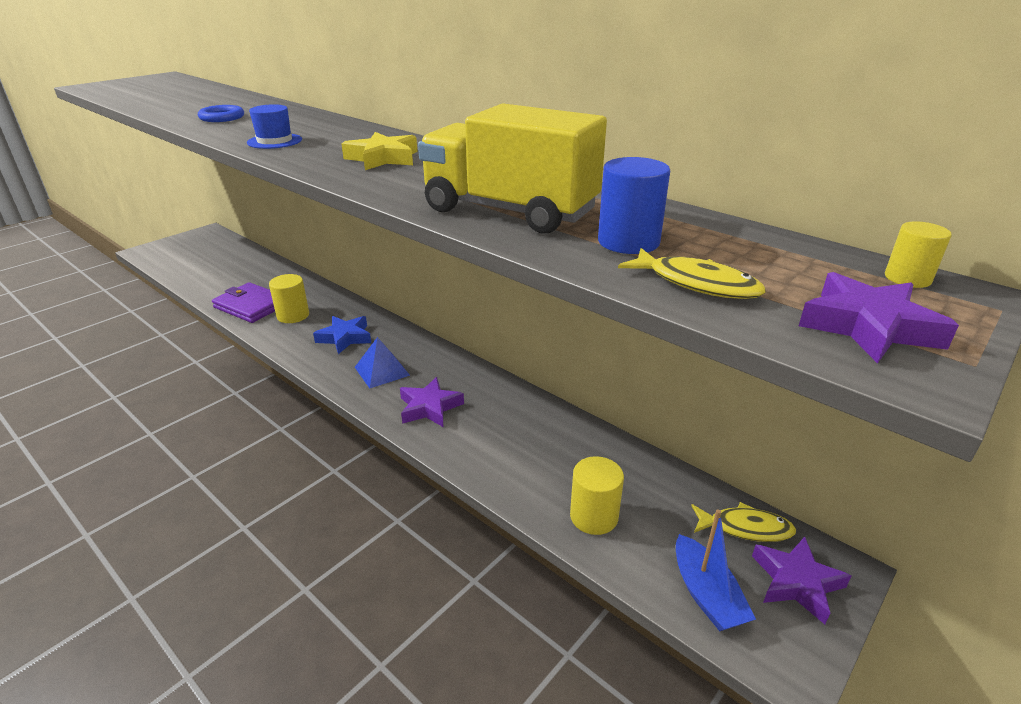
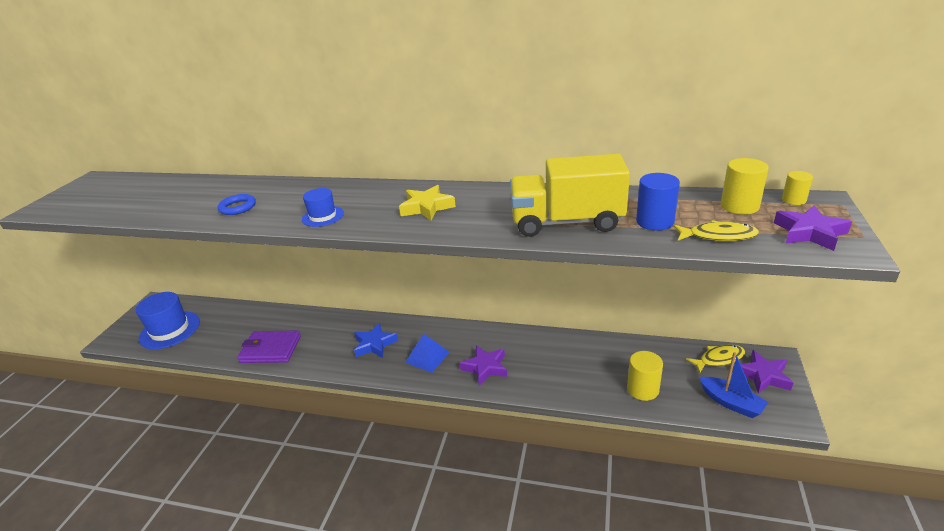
camera: 25 degrees left, 0 degrees up
yellow cylinder [269,274,309,323] -> yellow cylinder moved to [721,158,769,214]
none -> blue hat [136,292,200,349]

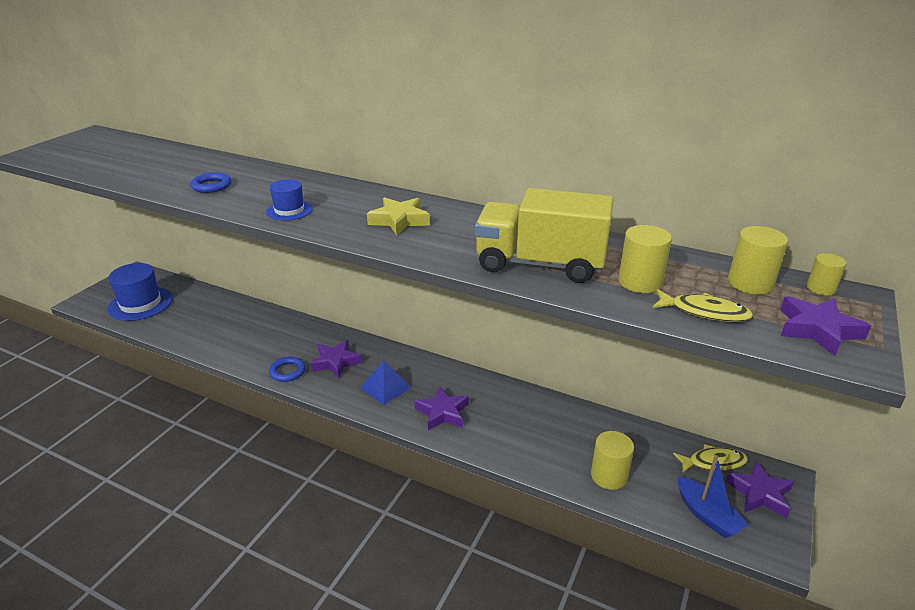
camera: 10 degrees right, 0 degrees up
purple wallet [237,330,301,363] -> none
blue star [354,323,398,358] -> purple star [310,340,362,378]
blue cylinder [636,173,680,231] -> yellow cylinder [618,225,672,293]
none -> blue ring [269,357,306,382]

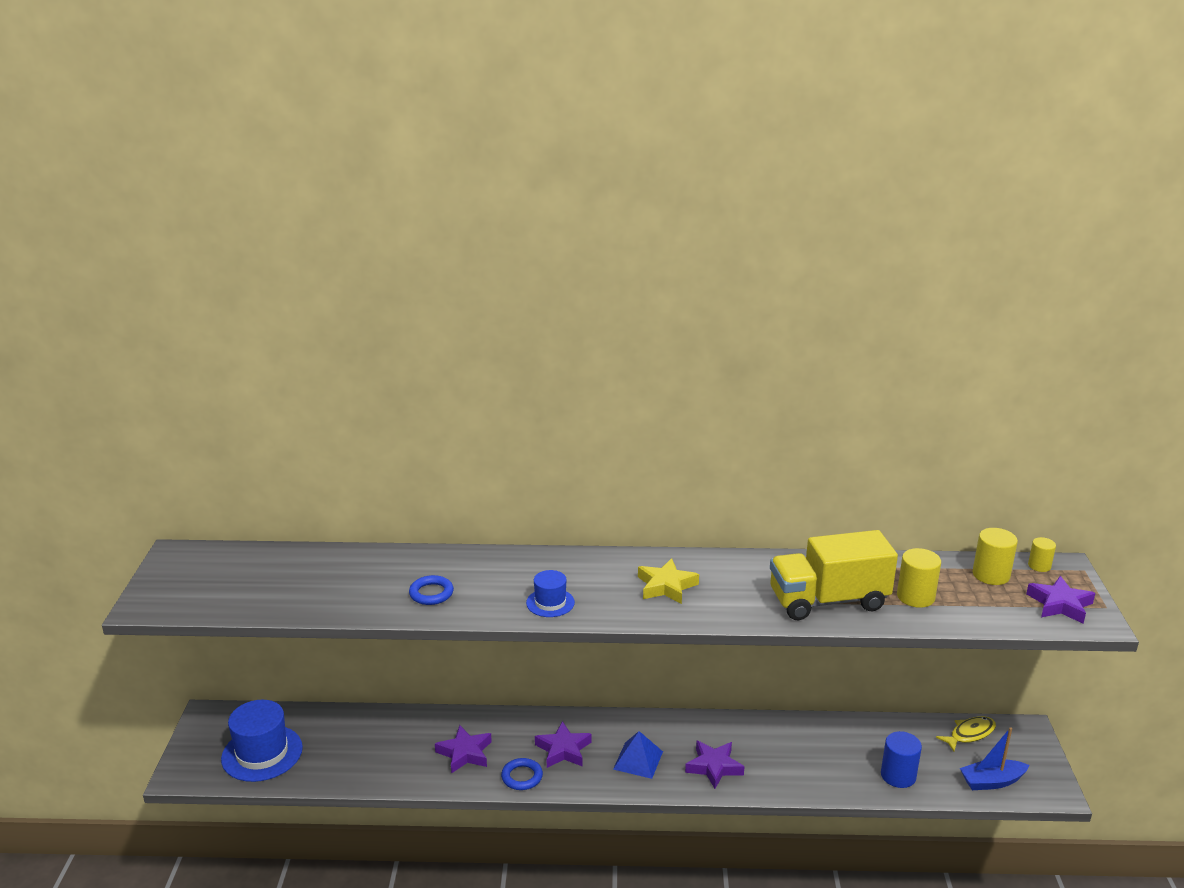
camera: 25 degrees left, 5 degrees down
yellow cylinder [591,431,634,490] -> blue cylinder [881,731,922,788]
yellow fish [653,289,753,322] -> none
blue boat [677,455,749,538] -> blue boat turned 135 degrees clockwise [960,727,1029,790]
purple star [725,461,794,518] -> purple star moved to [435,725,492,774]

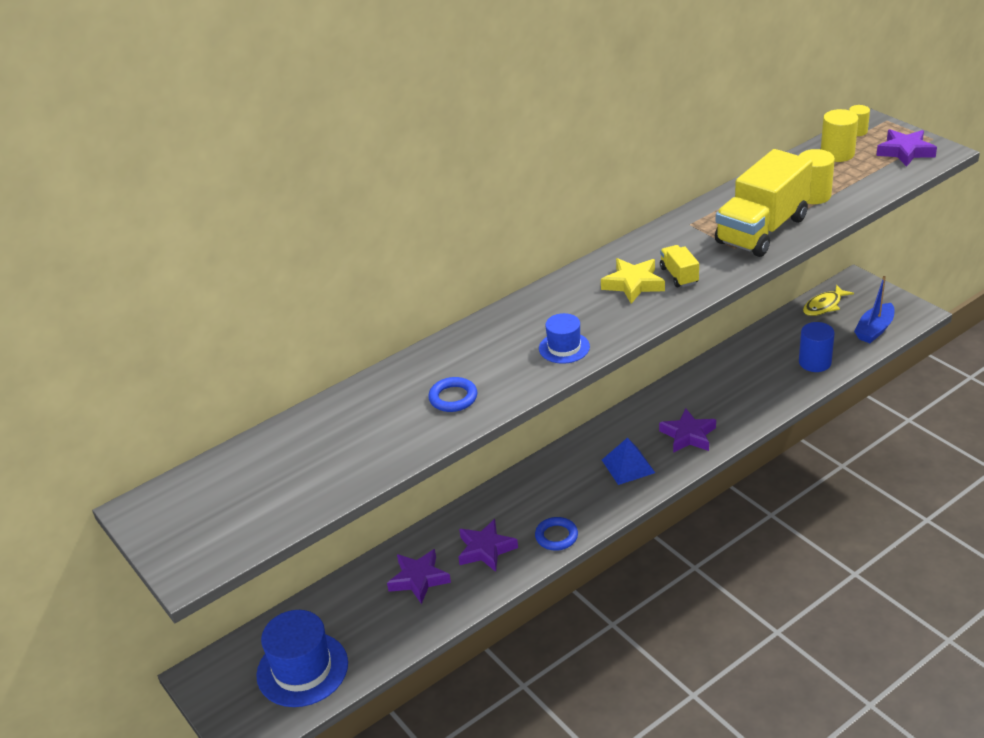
camera: 35 degrees left, 10 degrees up
purple star [535,721,591,768] -> purple star moved to [387,549,451,604]
yellow fish [936,716,996,752] -> yellow fish turned 150 degrees counterclockwise [803,284,854,316]
none -> yellow truck [660,245,699,287]

